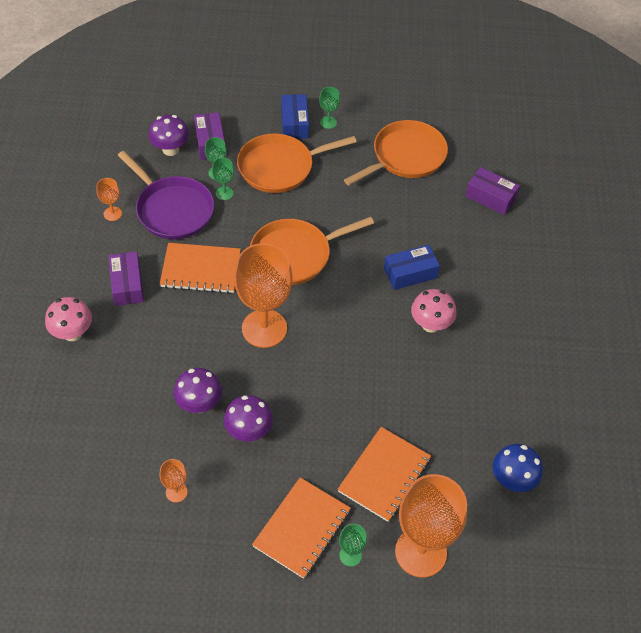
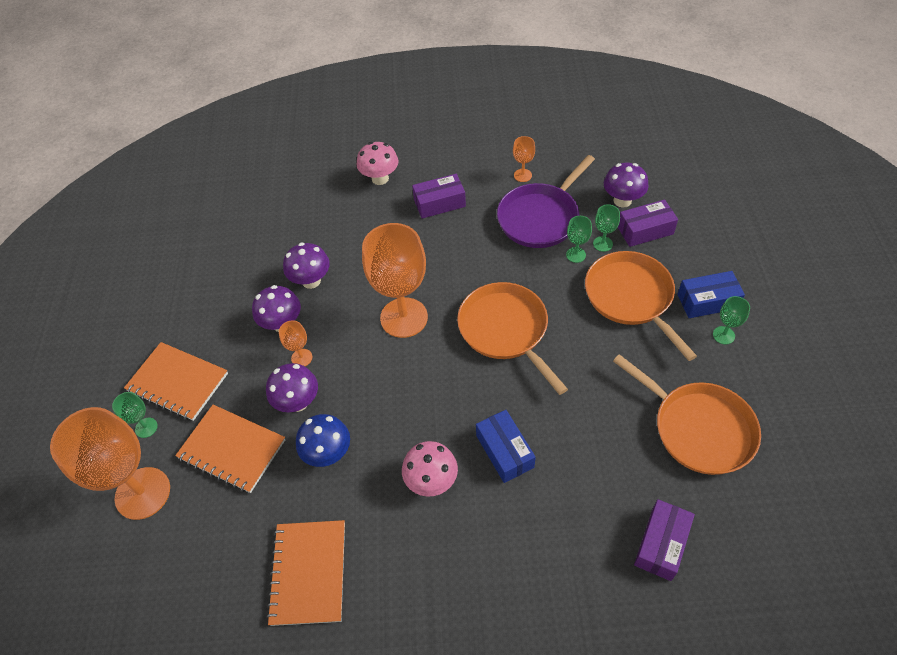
camera: 90 degrees right, 0 degrees up
orange goblet [159,459,188,503] -> orange goblet moved to [279,320,312,366]
orange notebook [160,243,241,293] -> orange notebook moved to [266,520,345,626]
blue mushroom [493,444,543,492] -> blue mushroom moved to [296,414,350,467]
none -> purple mushroom [266,363,318,412]

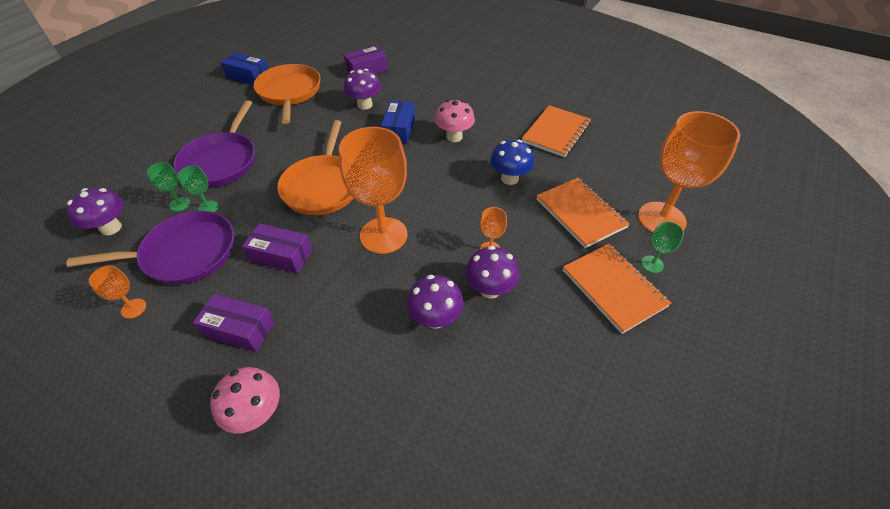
camera: 150 degrees left, 5 degrees down
purple mushroom [266,363,318,412] -> purple mushroom moved to [344,69,381,110]
orange pan [585,251,697,361] -> purple pan [173,100,255,187]
purple box [618,200,678,247] -> purple box moved to [242,223,312,274]
blue box [677,271,745,318] -> blue box moved to [221,52,268,85]
green goblet [713,296,750,344] -> none

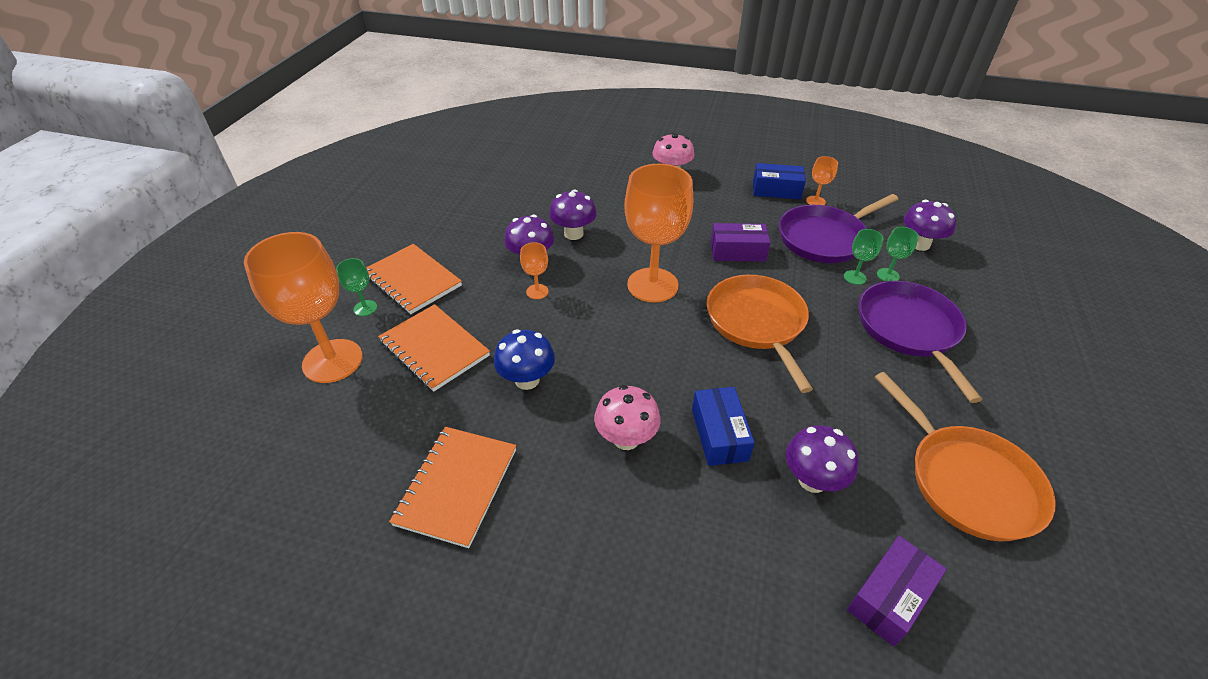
camera: 165 degrees right, 5 degrees down
purple box [193,293,275,352] -> none
blue box [221,52,268,85] -> blue box moved to [753,163,806,199]

